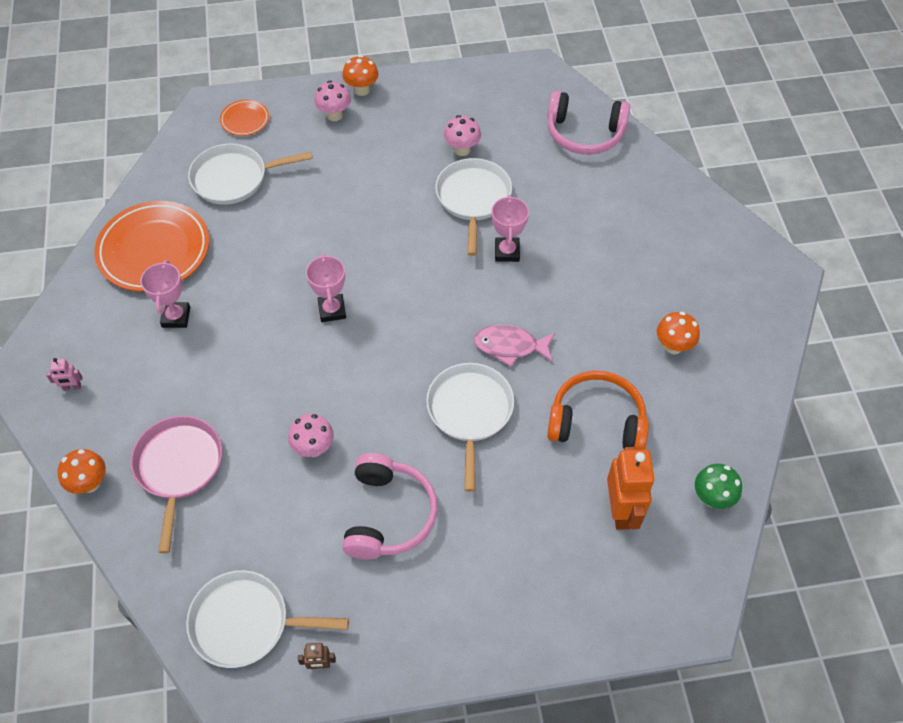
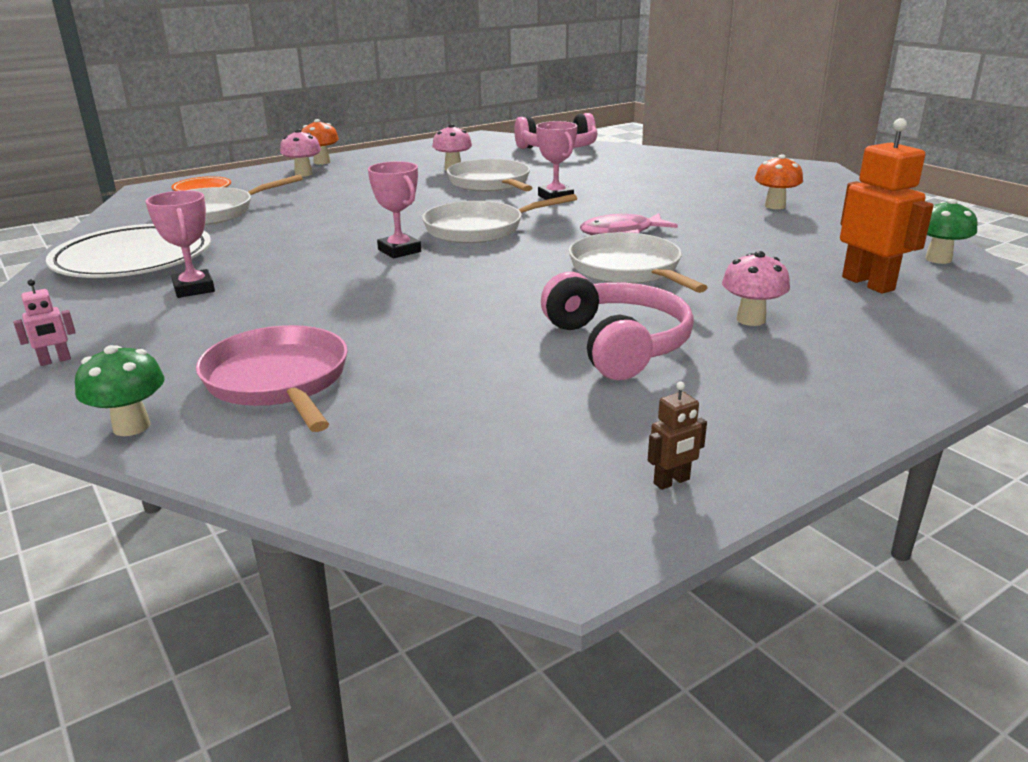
camera: 25 degrees left, 30 degrees down
orange mushroom [57,449,106,494] -> green mushroom [75,345,165,436]
orange plate [94,201,209,292] -> white plate [46,224,211,278]
white pan [186,570,349,668] -> white pan moved to [422,194,577,243]
pink mushroom [288,414,334,457] -> pink mushroom moved to [722,251,790,326]
orange headphones [547,371,649,450] -> none

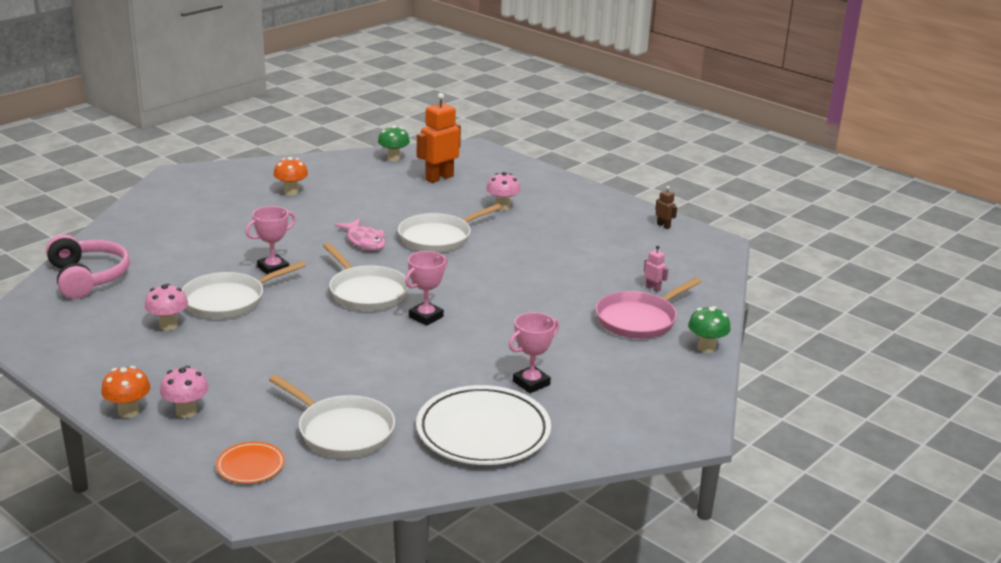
camera: 105 degrees left, 0 degrees up
pink robot [13,279,76,366] -> pink robot moved to [644,246,668,292]
pink headphones [541,272,694,380] -> none

